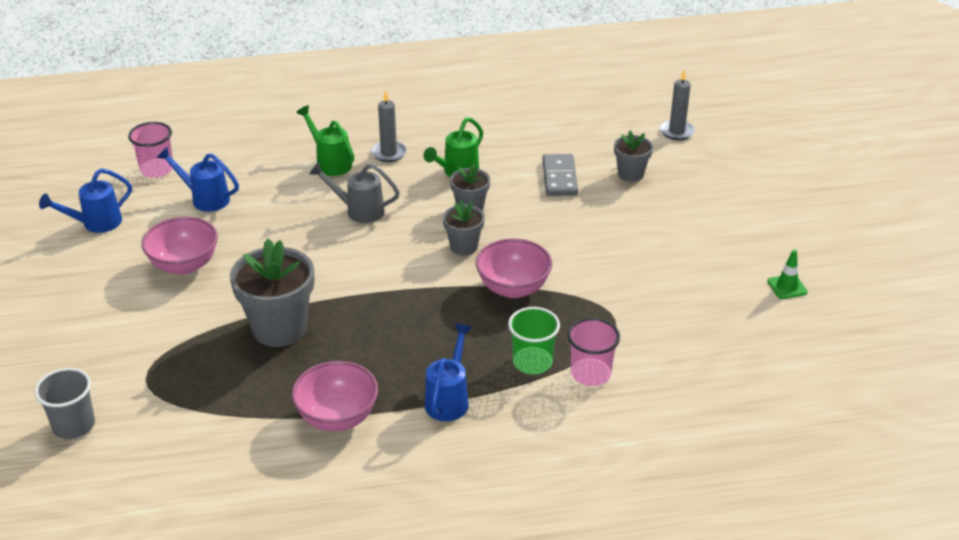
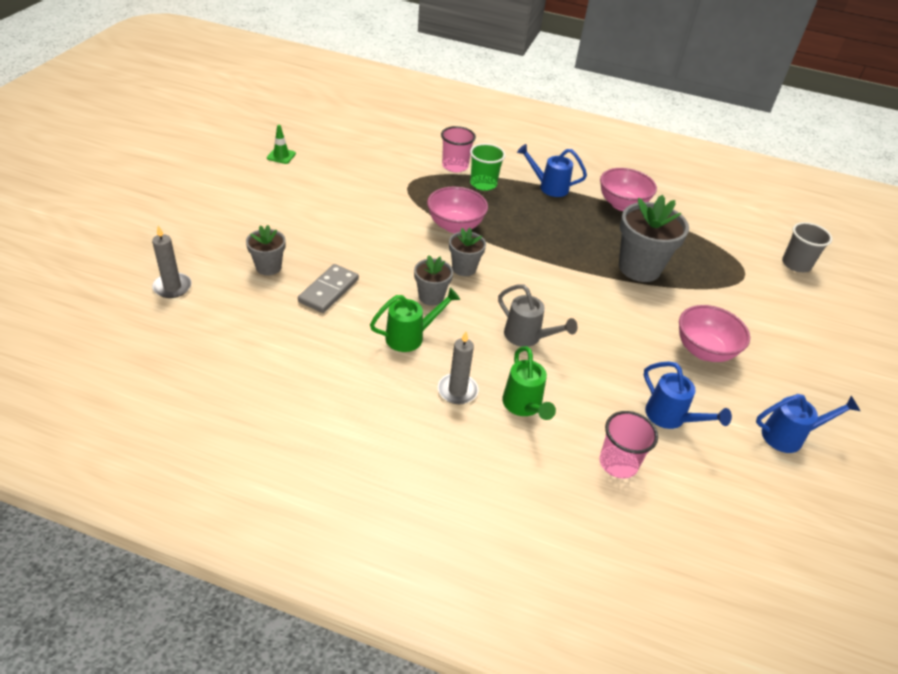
camera: 155 degrees left, 5 degrees up
pink cup [128,122,173,178] -> pink cup moved to [600,411,658,479]
blue watering can [425,323,472,421] -> blue watering can turned 60 degrees clockwise [517,144,587,197]

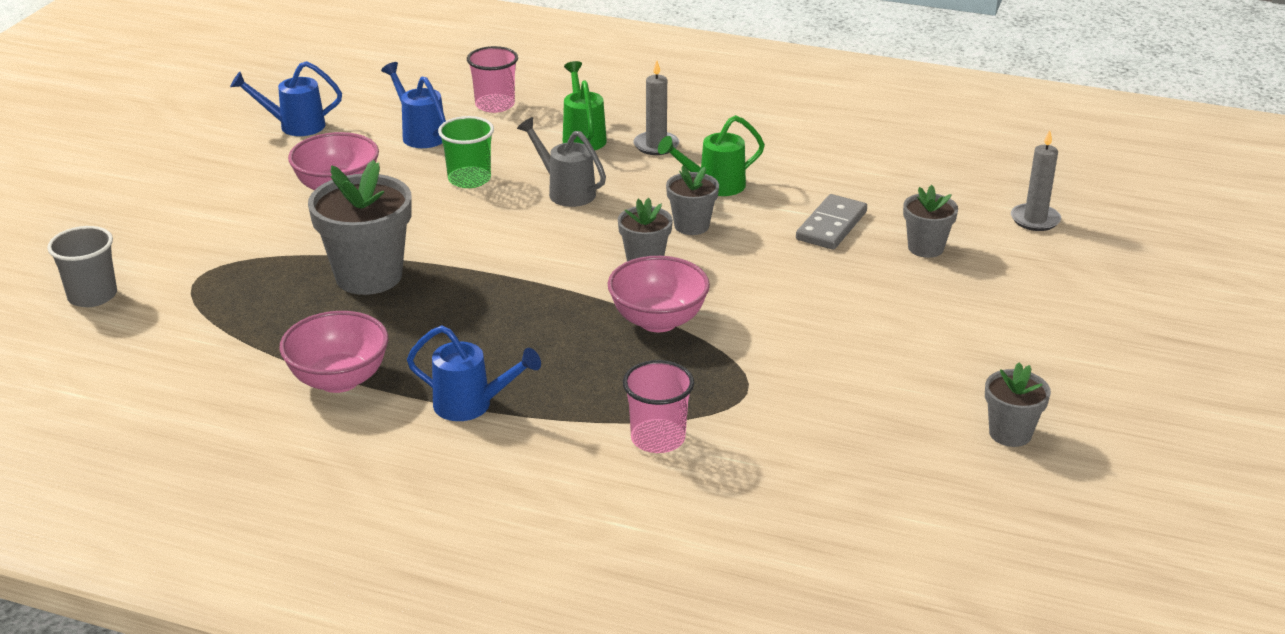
camera: 175 degrees left, 10 degrees down
green traffic cone [267,125,296,164] -> grey flower pot [985,362,1051,447]
green cup [470,143,506,191] -> green cup moved to [438,116,494,188]

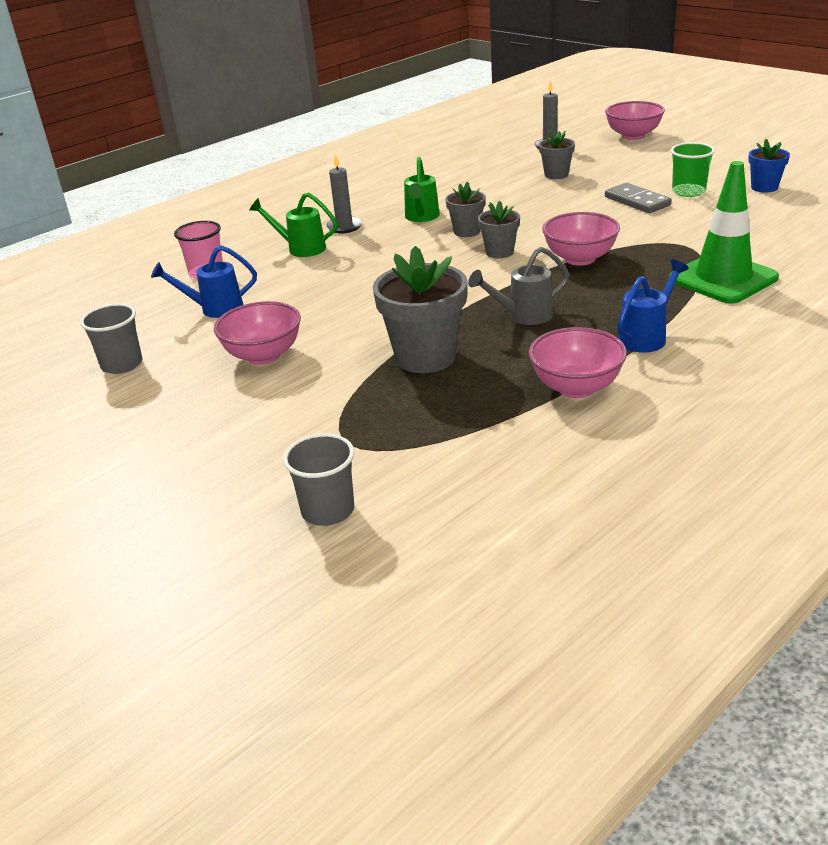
camera: 60 degrees left, 0 degrees up
blue watering can [230,61,342,136] -> grey cup [80,304,143,374]
green cup [438,116,494,188] -> green cup moved to [671,142,715,197]
grey watering can [517,117,606,207] -> grey watering can moved to [468,247,570,325]
pink cup [623,360,694,453] -> green traffic cone [669,161,779,304]
grey domino [796,194,867,250] -> grey domino moved to [605,183,671,213]
grey flower pot [985,362,1051,447] -> blue flower pot [748,139,790,192]
none -> pink bowl [605,101,665,140]

